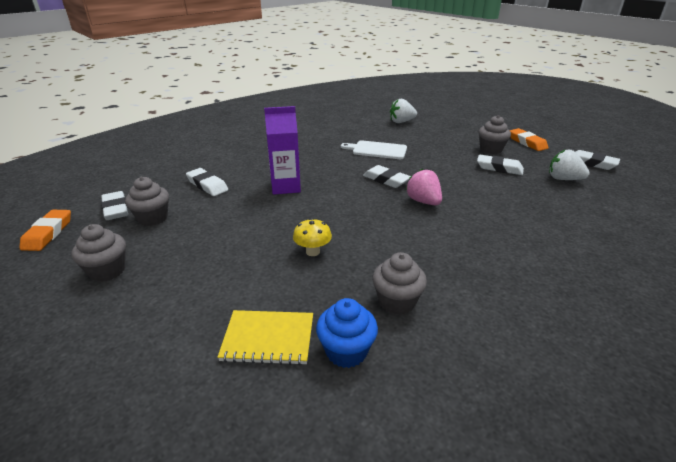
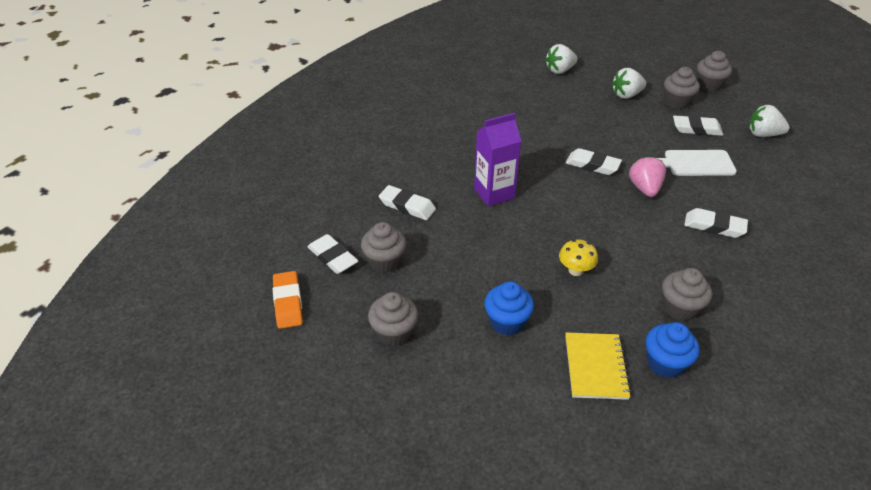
camera: 15 degrees left, 10 degrees up
yellow notebook [217,310,313,365] -> yellow notebook turned 75 degrees counterclockwise [565,333,631,400]
white cutting board [341,140,407,159] -> white cutting board moved to [657,150,737,176]
pink strawberry [406,169,442,205] -> pink strawberry turned 45 degrees clockwise [629,156,666,197]
orange eraser [510,128,549,151] -> grey cupcake [697,51,732,92]
white eraser [576,150,621,170] -> white eraser moved to [684,208,748,238]
none -> blue cupcake [484,281,534,335]
none -> white strawberry [612,68,646,99]

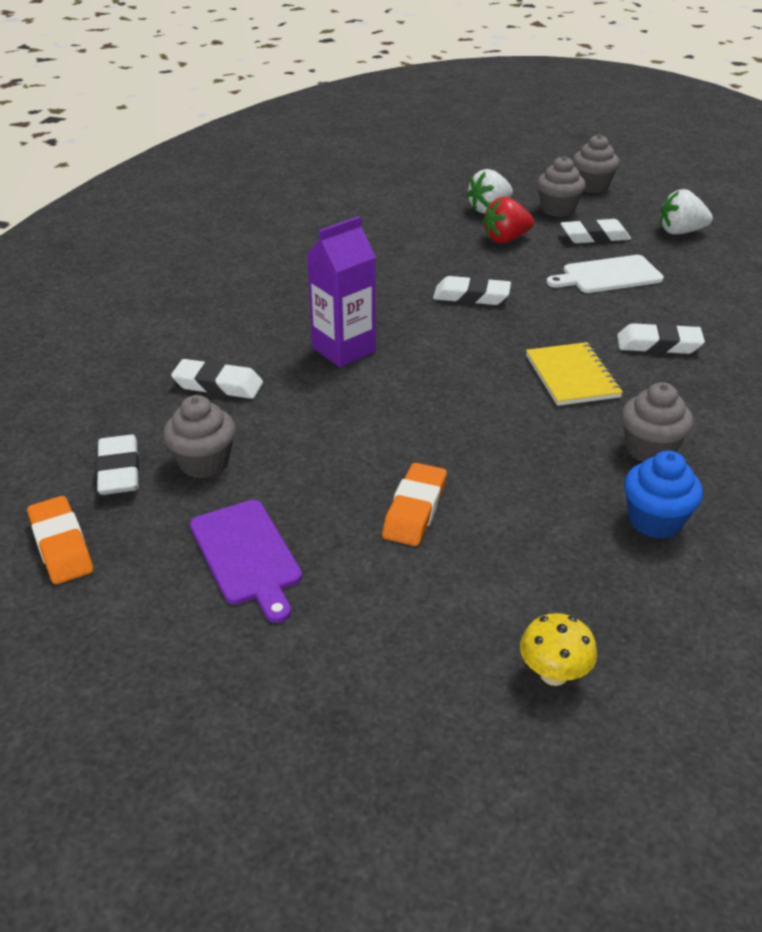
camera: 15 degrees left, 5 degrees down
white eraser [307,234,358,274] -> white eraser turned 45 degrees clockwise [96,435,139,495]
grey cupcake [368,292,418,346] -> purple cutting board [190,500,302,623]
blue cupcake [484,281,534,335] -> orange eraser [382,463,447,546]
white strawberry [545,44,577,74] -> none
yellow mushroom [559,239,598,276] -> yellow mushroom moved to [520,613,597,686]
yellow notebook [565,333,631,400] -> yellow notebook moved to [526,342,623,406]
pink strawberry [629,156,666,197] -> none
none -> red strawberry [483,197,534,243]

